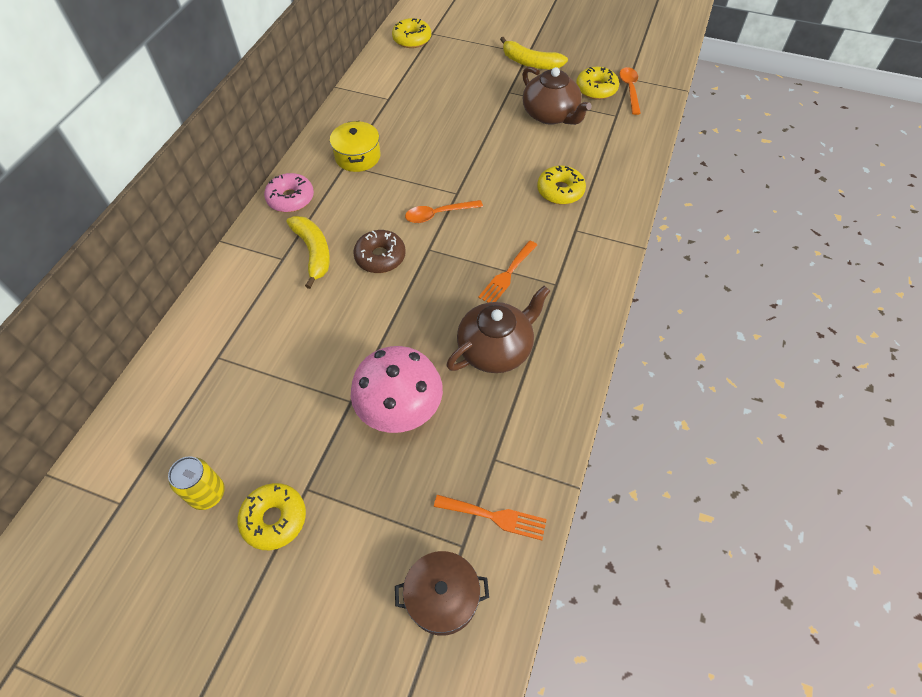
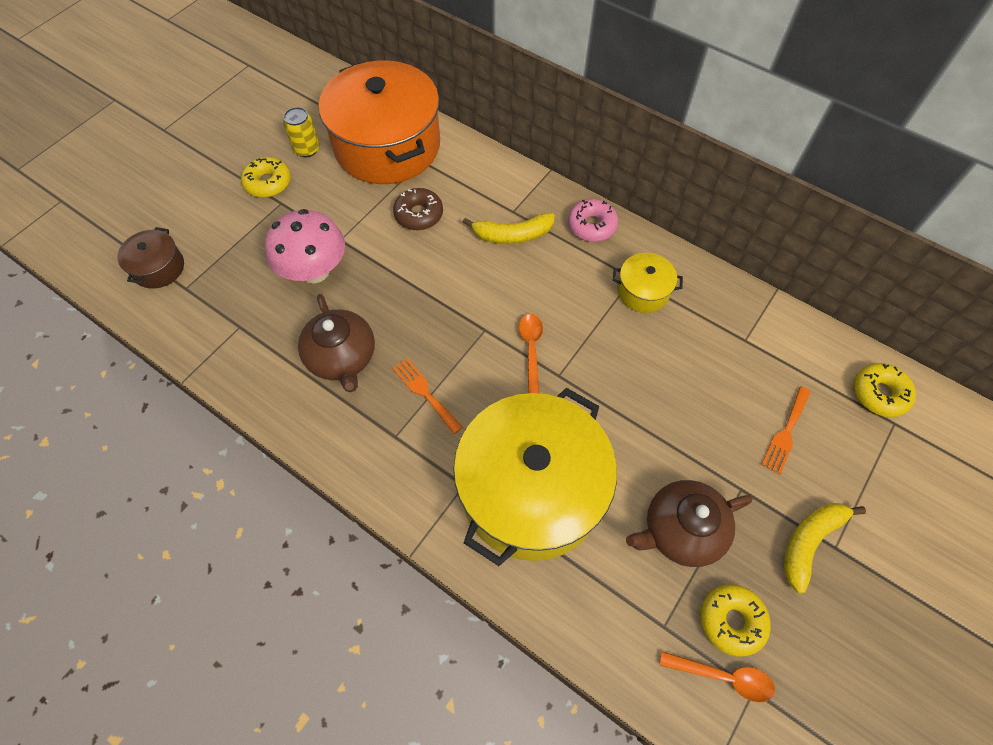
camera: 105 degrees right, 5 degrees up
brown donut [353,230,406,273] -> brown donut moved to [393,188,443,230]
orange fork [434,495,547,540] -> orange fork moved to [761,387,811,474]
yellow donut [537,166,586,204] -> yellow pot [453,388,617,566]
none -> orange pot [319,61,440,184]

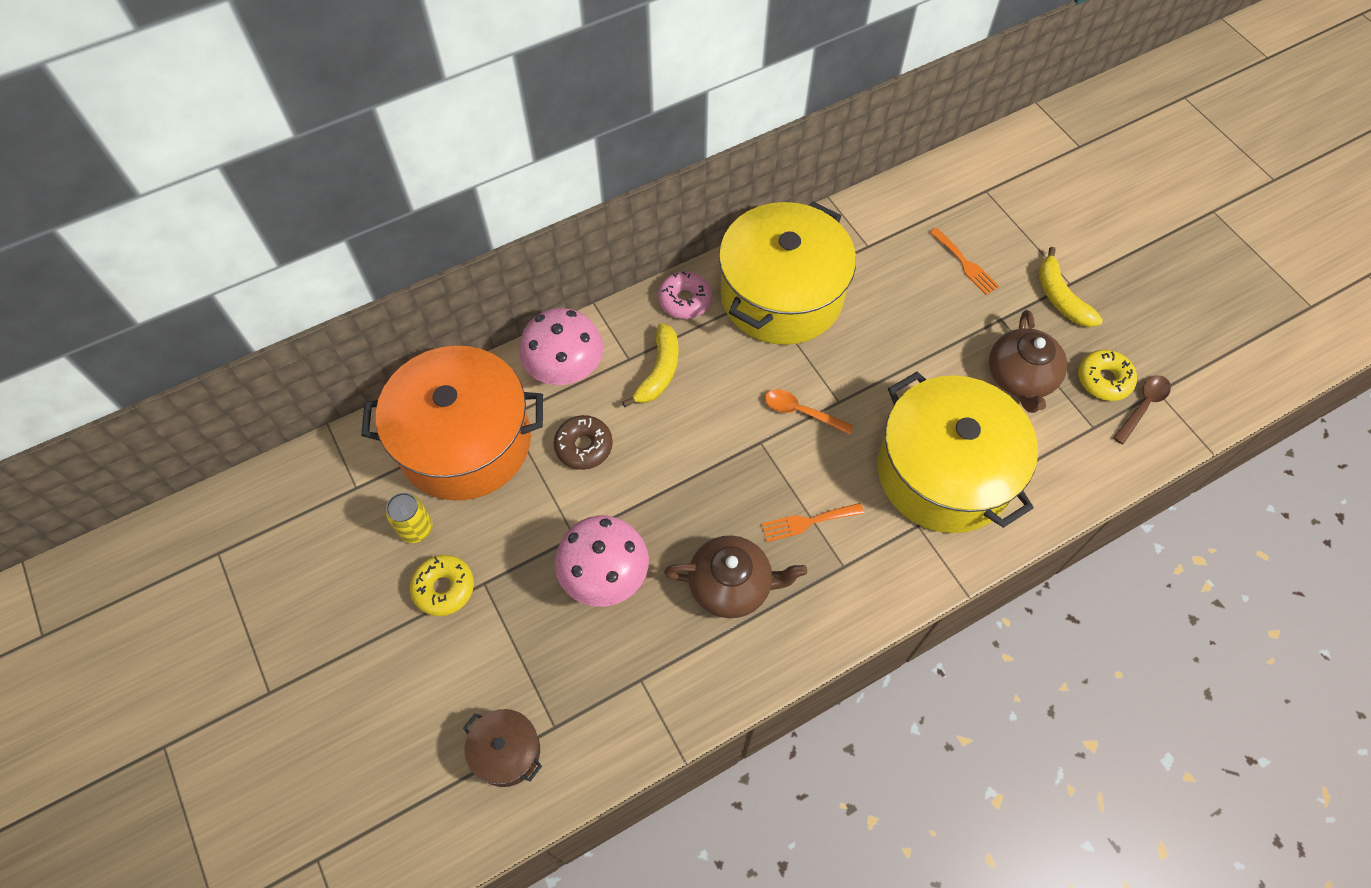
camera: 65 degrees left, 0 degrees up
yellow pot [613,253,683,313] -> yellow pot [719,201,856,345], size x2.30
orange spoon [659,651,775,702] -> brown spoon [1113,375,1171,444]
yellow donut [854,363,916,417] -> none
none -> pink mushroom [519,308,603,385]

